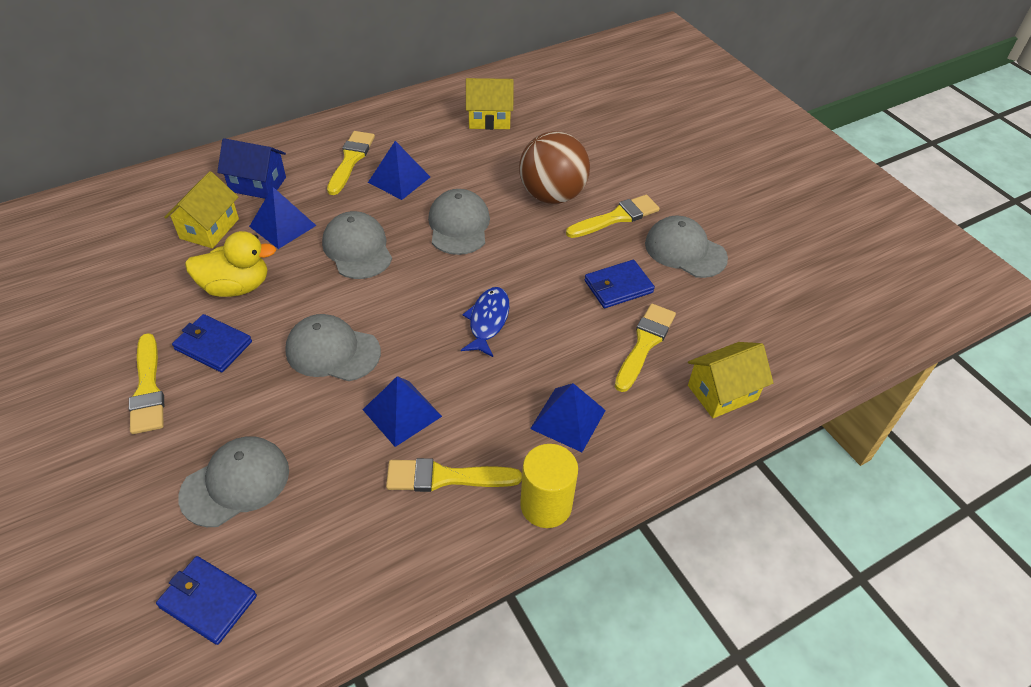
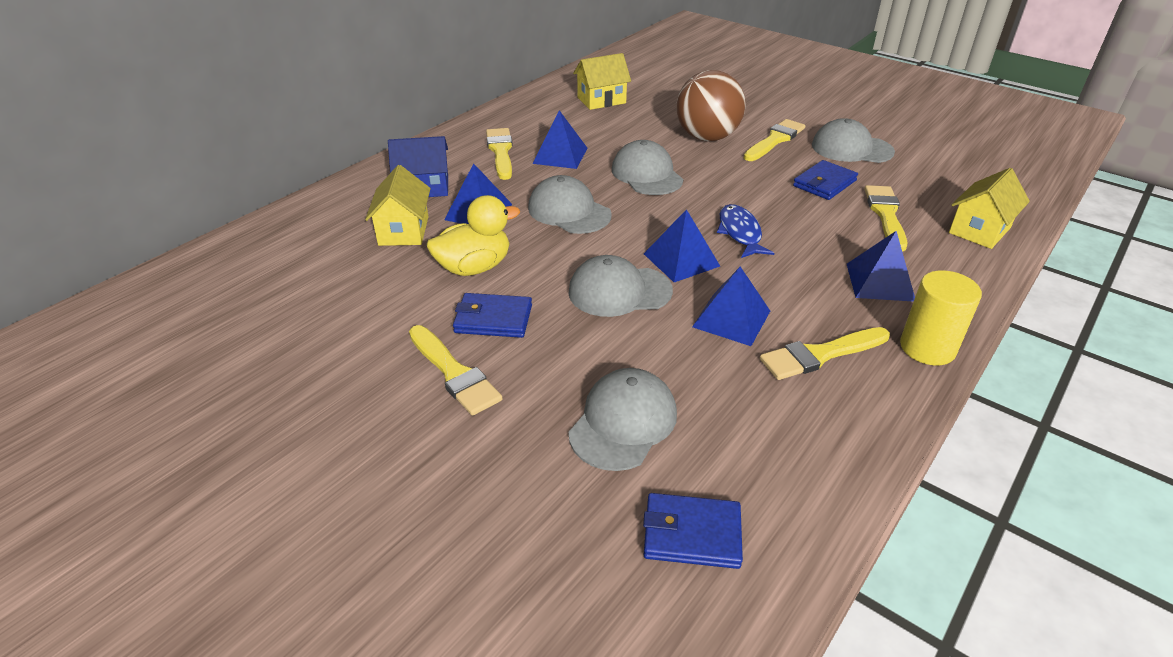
camera: 20 degrees left, 10 degrees down
none -> blue pyramid [644,209,720,282]

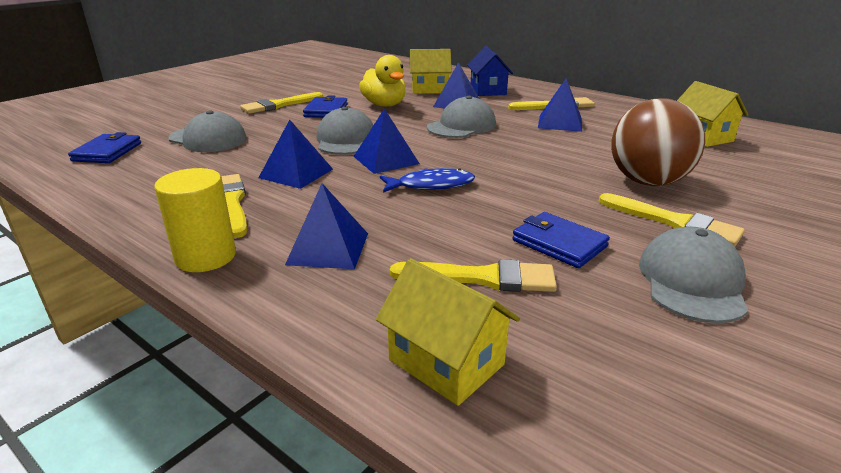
camera: 90 degrees right, 10 degrees down
grey cap [612,140,683,195] -> none

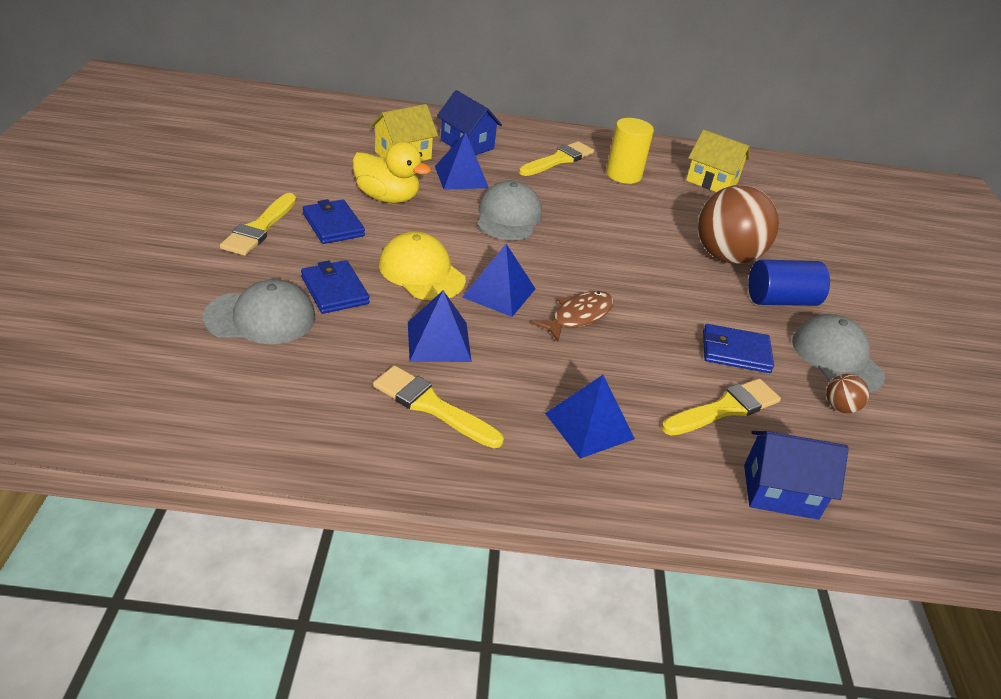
camera: 40 degrees left, 10 degrees up
blue wallet [68,132,141,163] -> blue wallet moved to [301,260,370,314]
yellow cylinder [154,168,236,272] -> yellow cylinder moved to [606,118,654,184]
grey cap [316,107,373,155] -> yellow cap [379,232,466,300]
yellow house [376,258,520,406] -> blue house [744,431,849,520]
blue fish [380,168,475,193] -> brown fish [532,291,614,342]
blue pyramid [538,78,582,132] -> none
yellow brush [599,193,745,246] -> blue cylinder [748,260,830,306]
none -> brown ball [826,374,869,413]

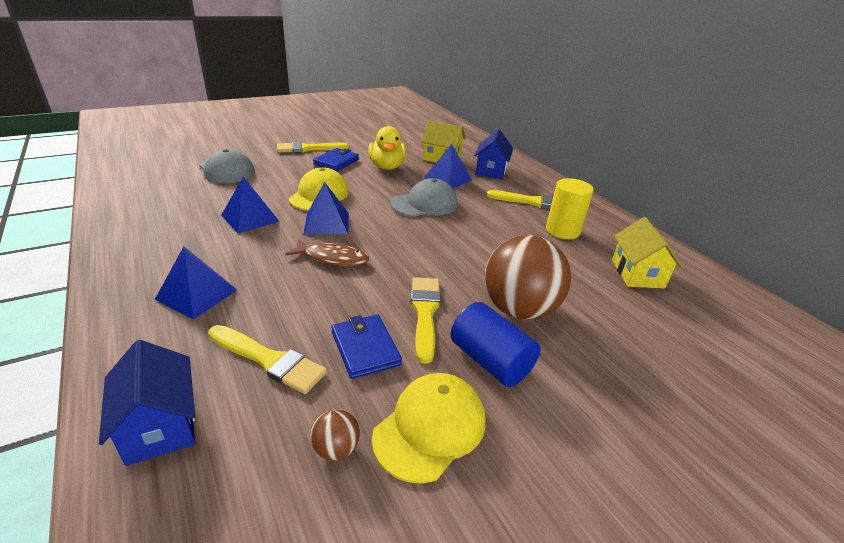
camera: 60 degrees right, 5 degrees down
blue wallet [301,260,370,314] -> none
yellow brush [373,365,504,448] -> yellow brush moved to [411,277,441,364]
grey cap [792,314,885,393] -> yellow cap [372,373,486,483]

